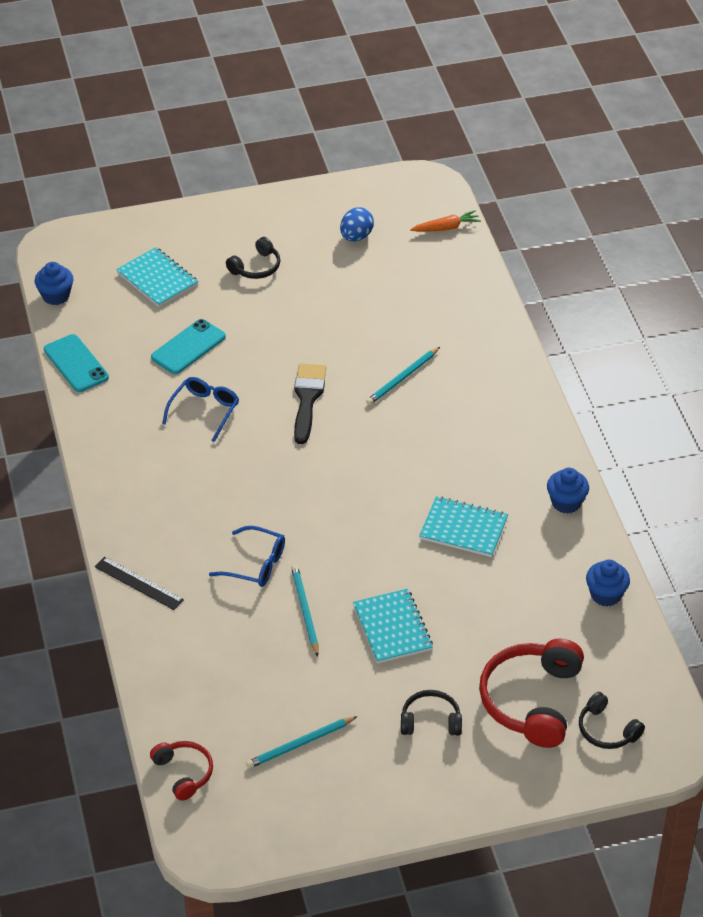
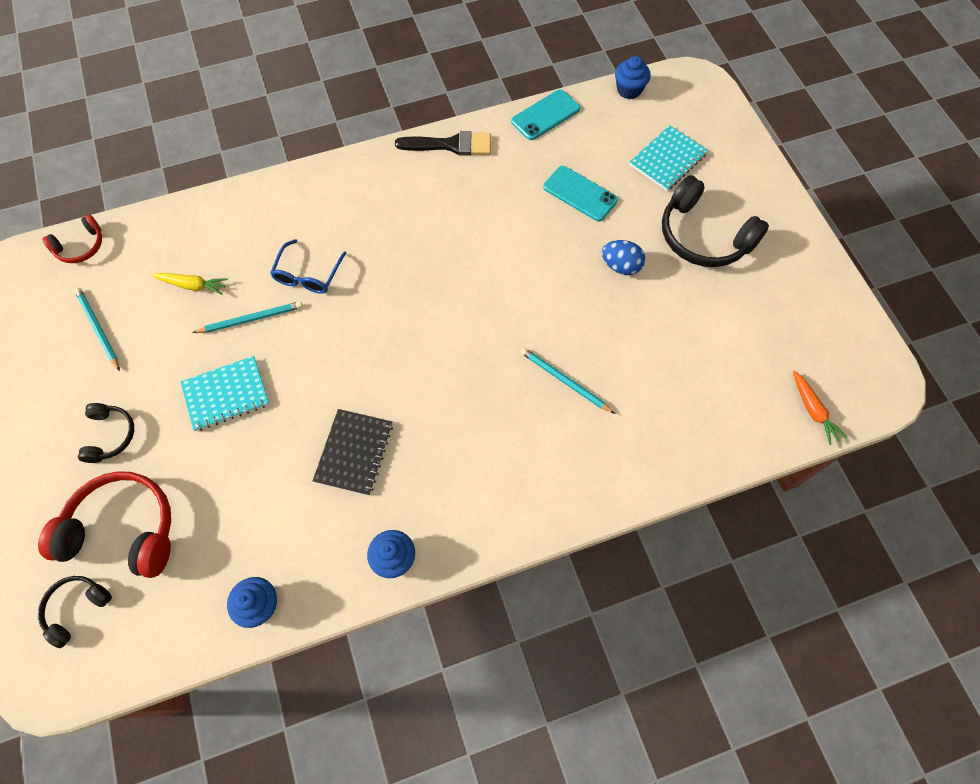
camera: 85 degrees right, 20 degrees up
black ruler [95,557,184,610] -> none
blue glasses [162,377,239,442] -> none
black headphones [226,237,280,279] -> black headphones [662,175,769,267], size x1.85
black brush [294,363,326,444] -> black brush moved to [395,131,491,156]
blue egg [340,207,374,242] -> blue egg moved to [602,240,645,275]
turquoise notebook [419,496,508,557] -> black notebook [313,409,393,496]
none -> yellow carrot [152,273,228,295]

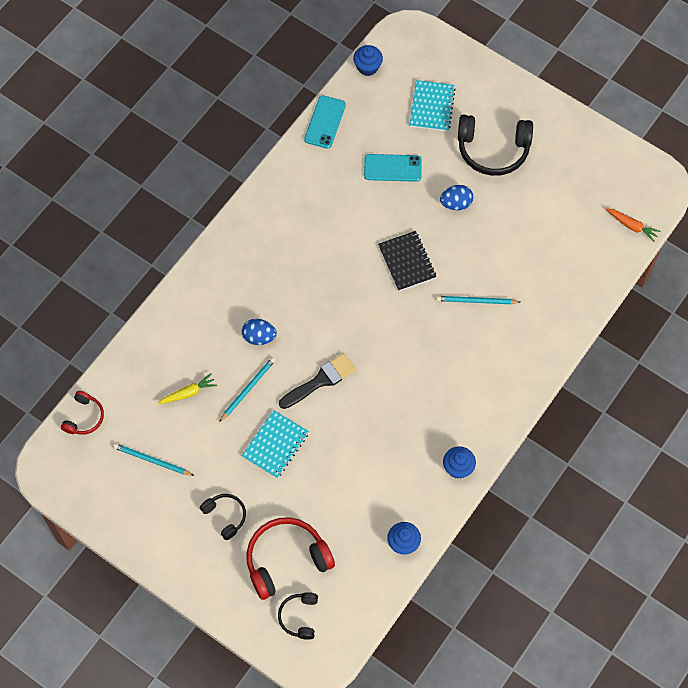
camera: 35 degrees left, 0 degrees up
blue glasses [270,239,346,294] -> blue egg [242,319,277,345]
black notebook [313,409,393,496] -> black notebook moved to [378,231,436,291]
black brush [395,131,491,156] -> black brush moved to [279,353,356,409]

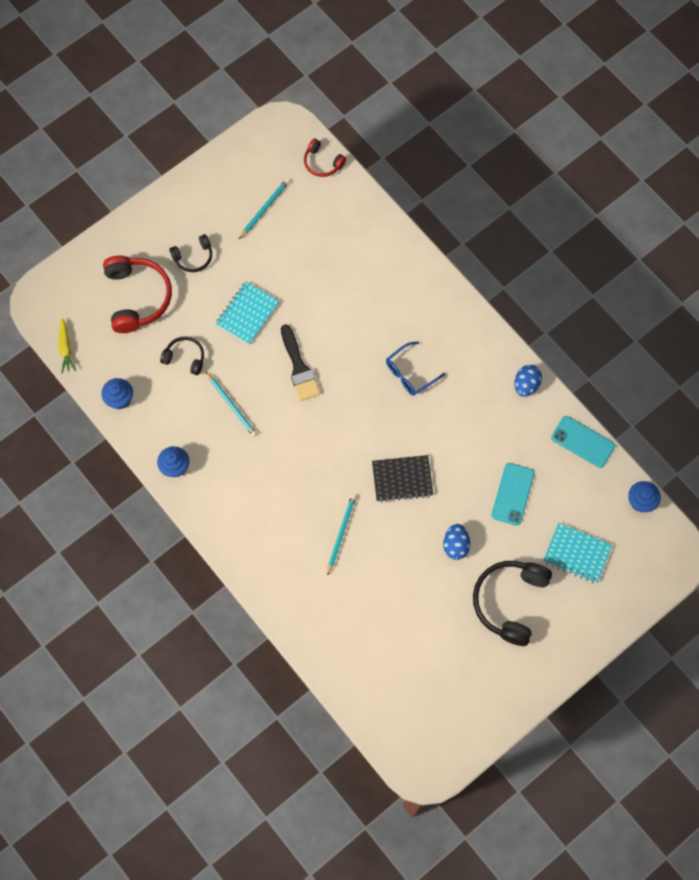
camera: 105 degrees right, 5 degrees up
yellow carrot [158,373,217,404] -> yellow carrot moved to [59,318,76,374]
turquoise pencil [219,357,276,422] -> turquoise pencil moved to [206,372,257,437]
blue egg [242,319,277,345] -> blue egg moved to [514,365,542,397]
turquoise notebook [242,410,309,478] -> turquoise notebook turned 75 degrees clockwise [216,281,279,345]
black headphones [278,592,318,640] -> black headphones moved to [160,336,204,375]
orange carrot [606,208,661,242] -> none
none -> blue glasses [386,341,445,396]

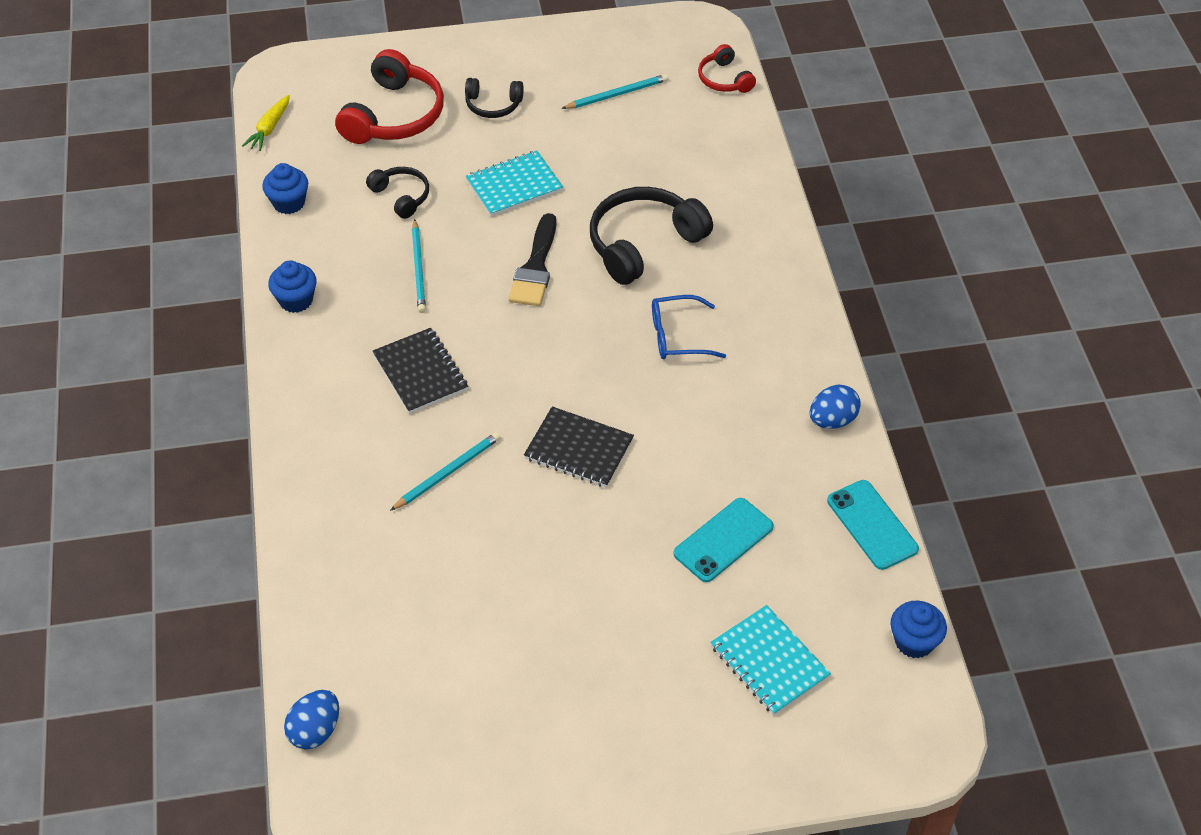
camera: 30 degrees right, 20 degrees down
blue egg [443,524,470,560] -> blue egg moved to [284,690,339,750]
black headphones [473,561,552,646] -> black headphones moved to [590,187,713,285]
none -> black notebook [373,328,468,414]

